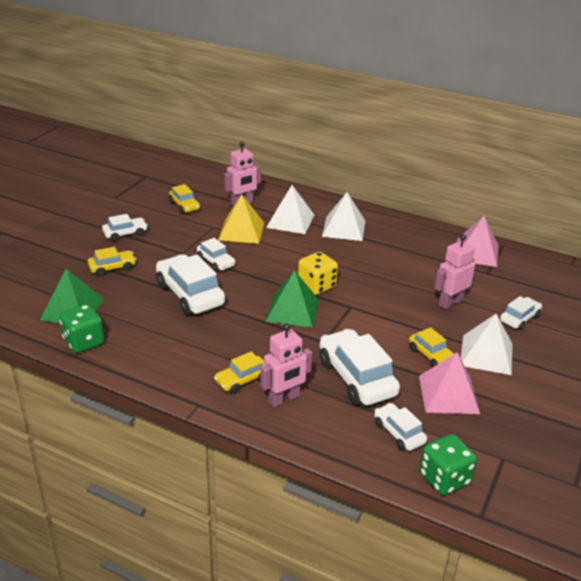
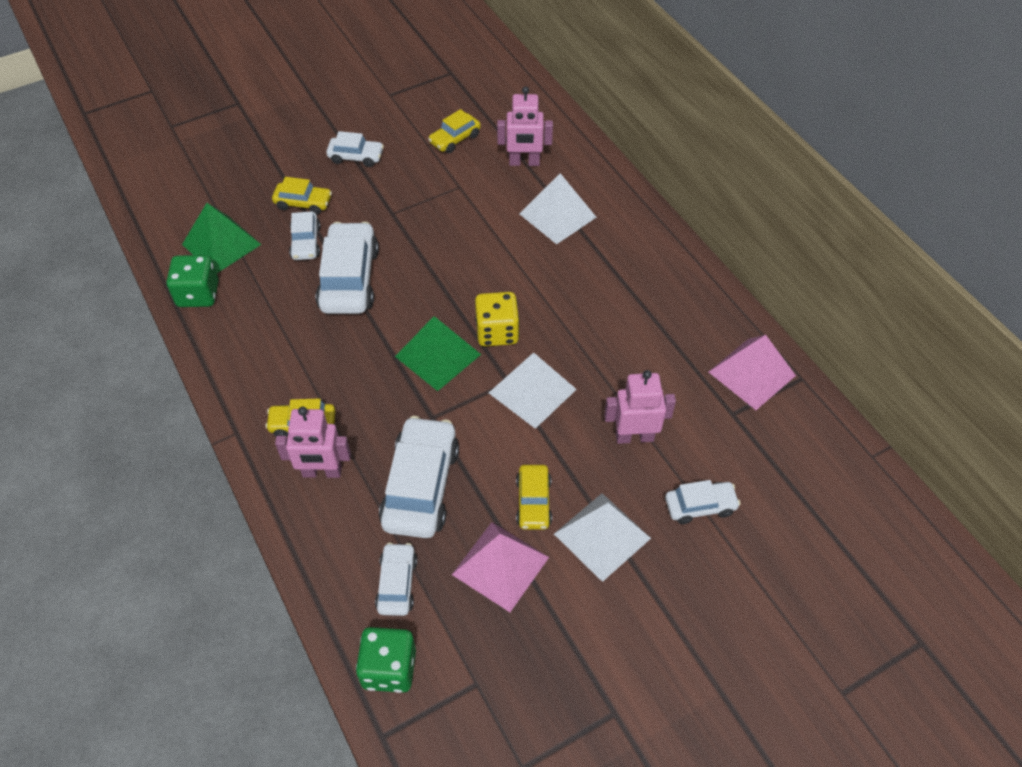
camera: 35 degrees right, 20 degrees up
yellow car [169,184,200,214] -> yellow car turned 45 degrees clockwise [428,109,481,153]
white car [197,238,235,272] -> white car moved to [289,211,320,260]
yellow pyramid [218,194,264,244] -> none
white pyramid [322,192,365,241] -> white pyramid moved to [489,353,577,429]

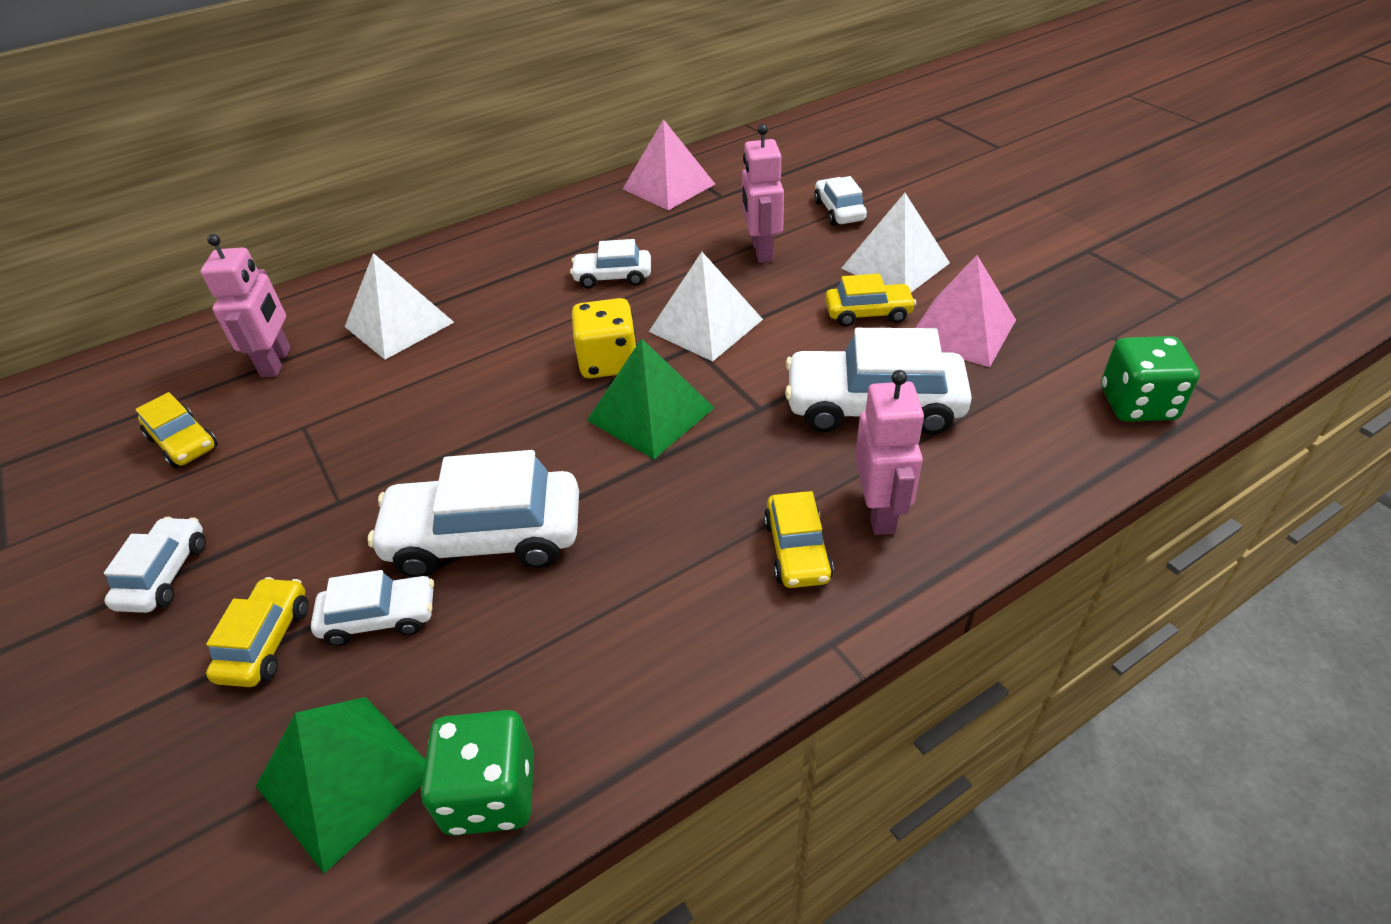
camera: 90 degrees left, 10 degrees down
white car [375,543,417,616] -> white car moved to [570,239,651,288]

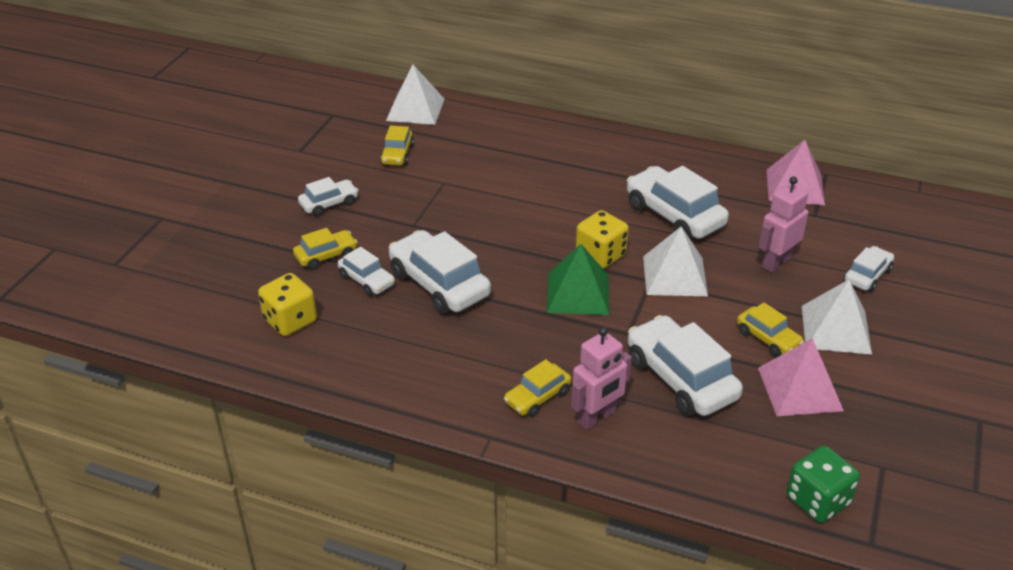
camera: 50 degrees right, 5 degrees down
pink robot [200,234,291,377] -> none
green pyramid [256,697,426,873] -> yellow dice [258,273,317,336]
white pyramid [345,253,454,360] -> white pyramid moved to [386,65,444,125]
green dice [421,710,534,836] -> none
white car [570,239,651,288] -> white car [627,166,729,240], size x1.82

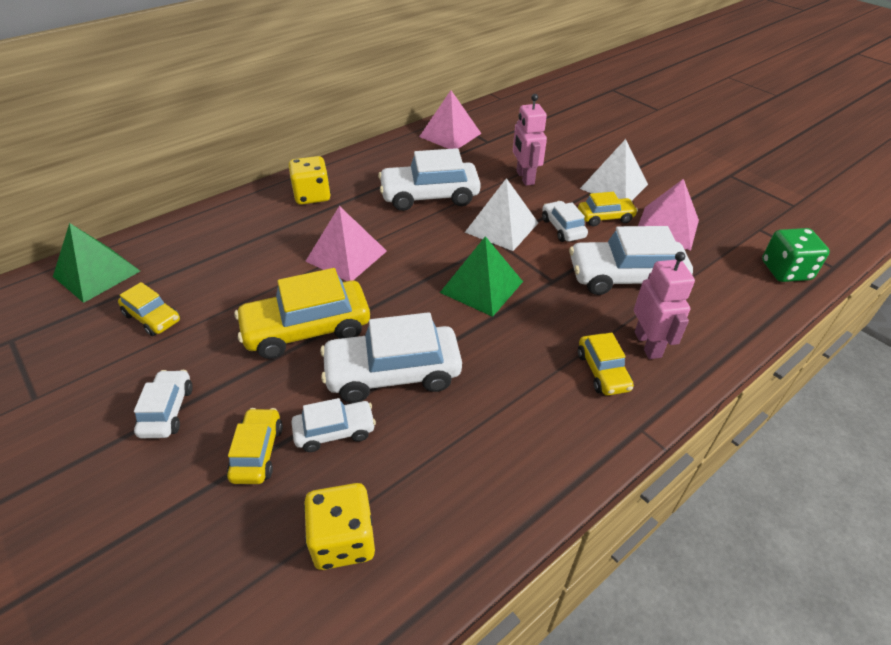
camera: 60 degrees left, 5 degrees up
white pyramid [386,65,444,125] -> green pyramid [53,223,140,303]
yellow dice [576,210,629,269] -> yellow dice moved to [289,156,331,205]
white car [844,246,894,292] -> white car moved to [542,201,588,242]
none -> yellow car [235,268,370,359]
none -> pink pyramid [306,206,387,281]

